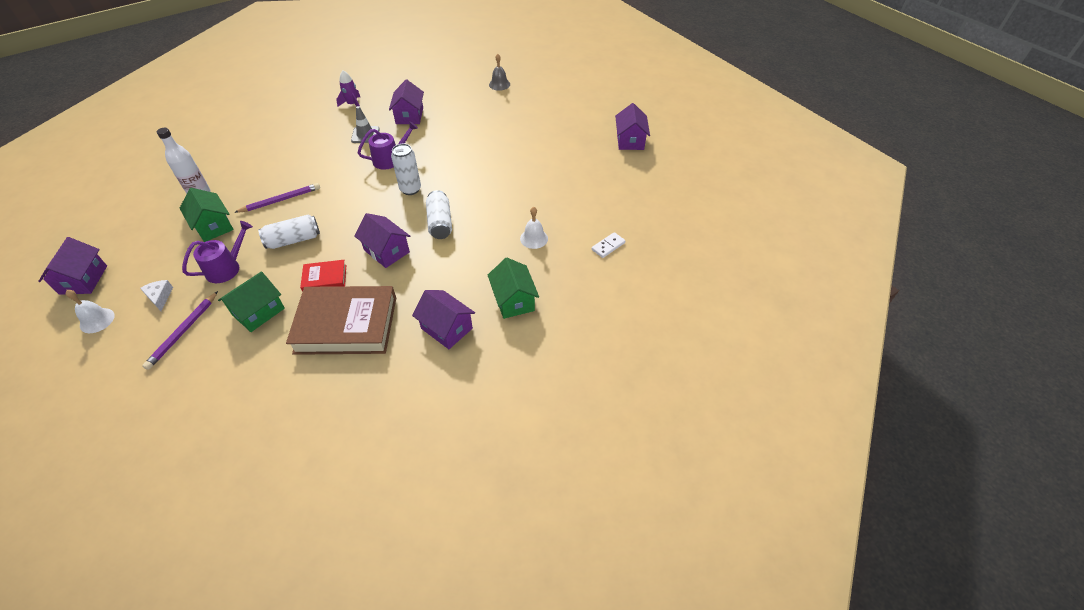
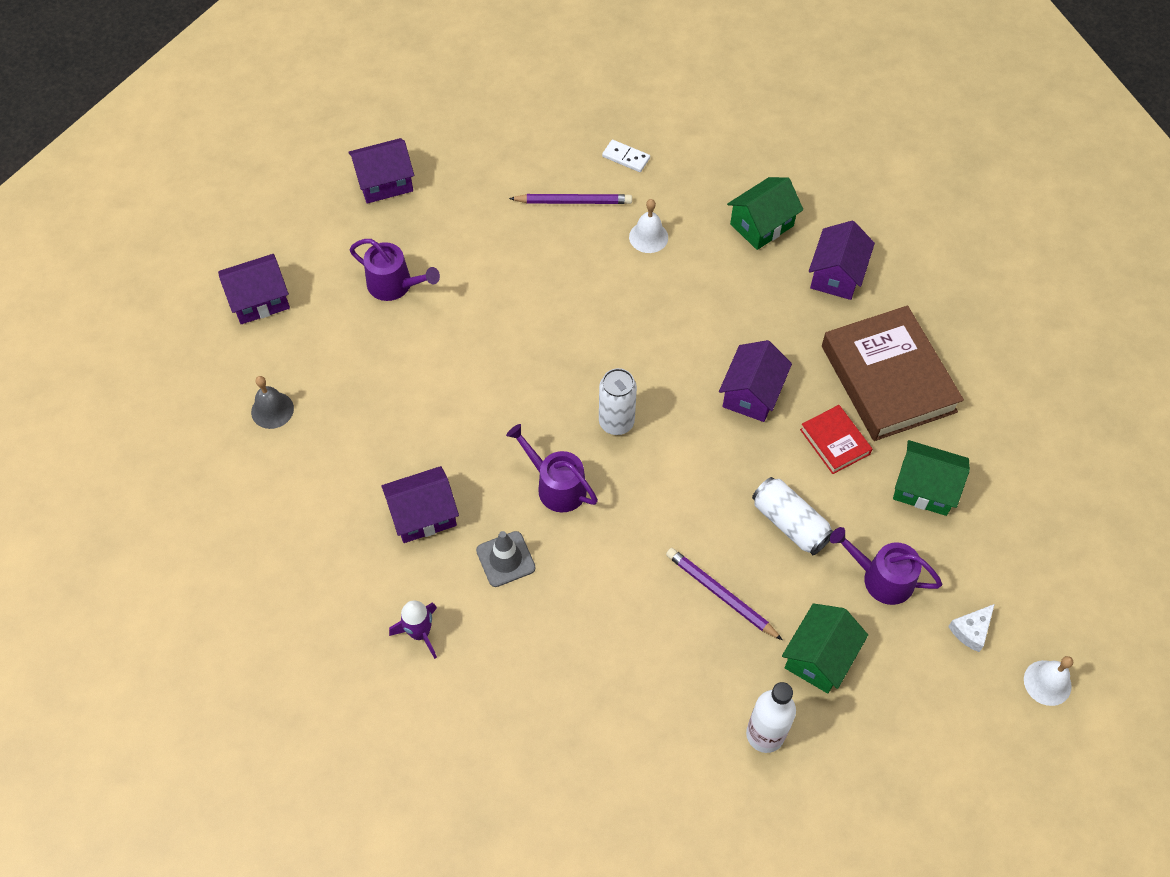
camera: 110 degrees left, 10 degrees up
purple house [38,237,107,295] -> purple house moved to [218,254,290,324]
purple pencil [142,291,218,370] -> purple pencil moved to [509,194,632,204]
white can [426,190,452,239] -> none
none -> purple watering can [349,239,440,301]

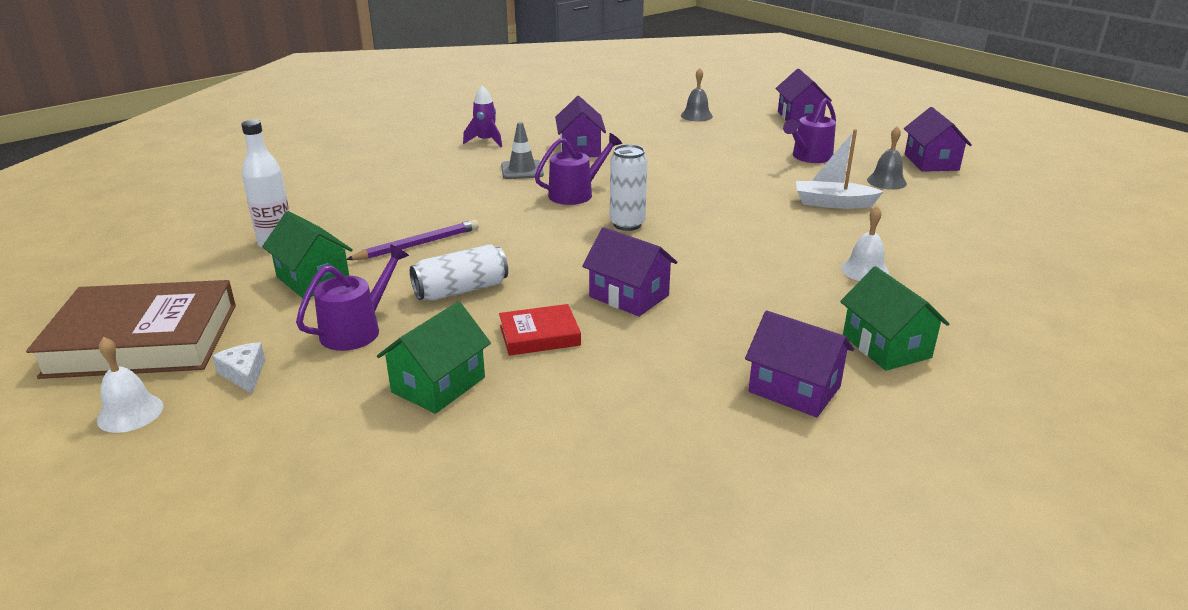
camera: 105 degrees right, 30 degrees down
purple pencil [509,194,632,204] -> none
white domino [602,140,650,172] -> none
brown book [822,306,964,441] -> brown book moved to [26,280,236,379]
none -> white boat [796,129,884,209]
none -> grey bell [867,126,907,190]

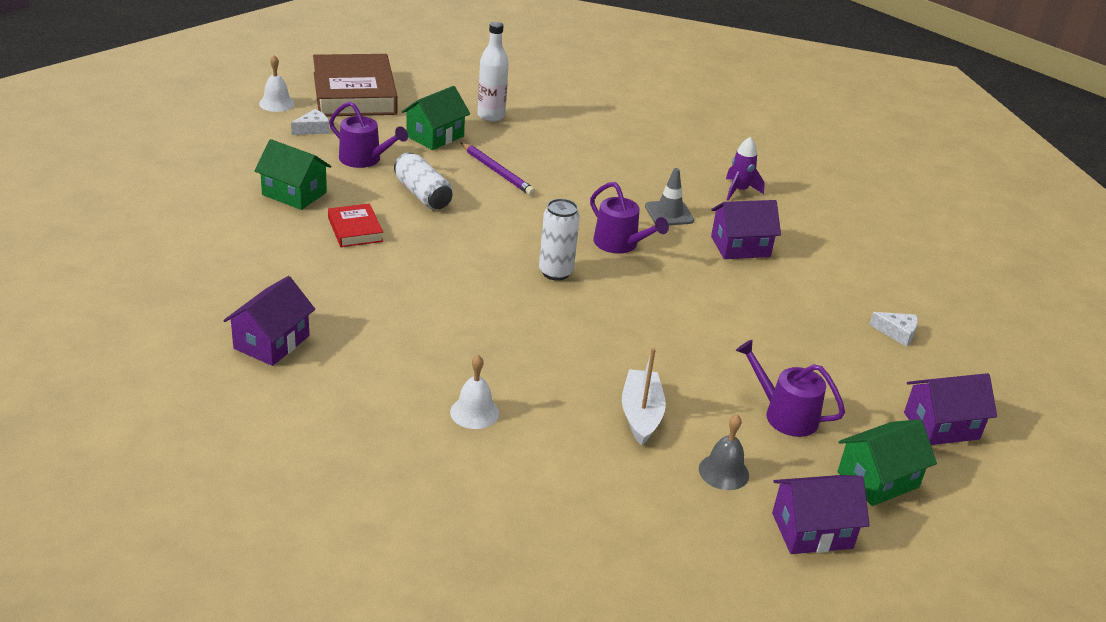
camera: 80 degrees right, 5 degrees up
purple house [582,227,677,317] -> none
grey bell [681,68,713,121] -> white cheese [869,312,918,347]
green house [840,266,949,371] -> green house moved to [837,419,937,506]

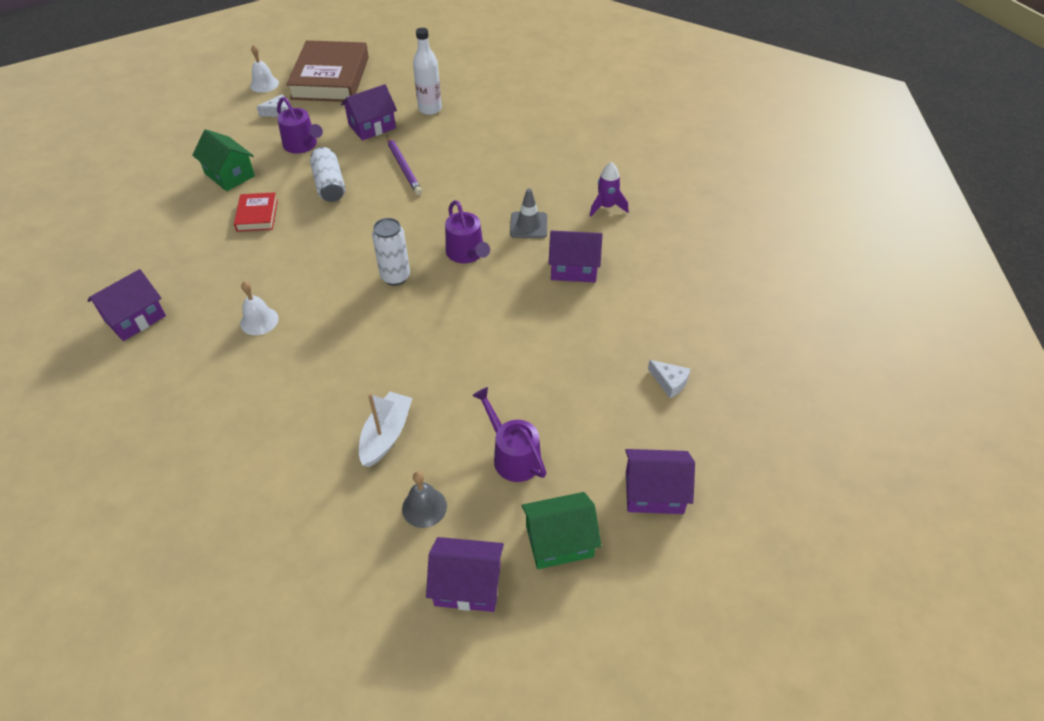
camera: 20 degrees right, 15 degrees up
green house [401,86,470,150] -> purple house [341,84,397,141]
white bell [450,355,499,429] -> white bell moved to [240,281,279,335]

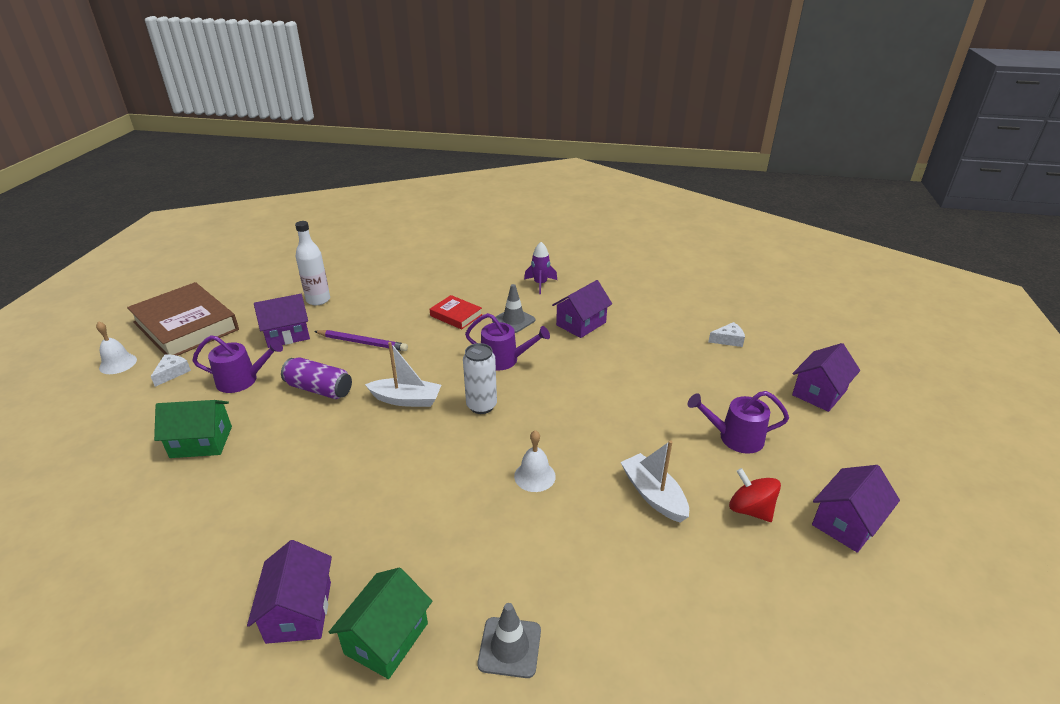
camera: 50 degrees left, 15 degrees down
red book [234,192,278,232] -> red book moved to [430,295,482,330]
white bell [240,281,279,335] -> white bell moved to [514,430,556,492]
white can [310,147,346,202] -> purple can [281,357,352,399]
purple house [341,84,397,141] -> purple house turned 60 degrees clockwise [254,294,310,348]
grey bell [402,471,447,528] -> red spinning top [729,468,781,522]
green house [521,492,602,569] -> green house moved to [329,567,432,679]
none -> white boat [365,342,441,407]
none -> grey traffic cone [478,603,541,678]

